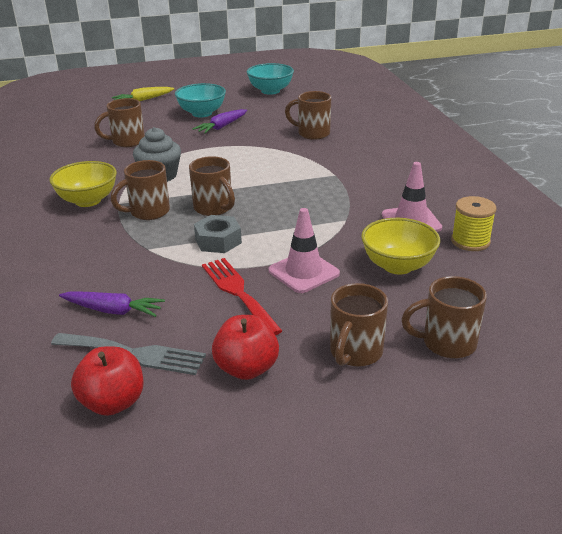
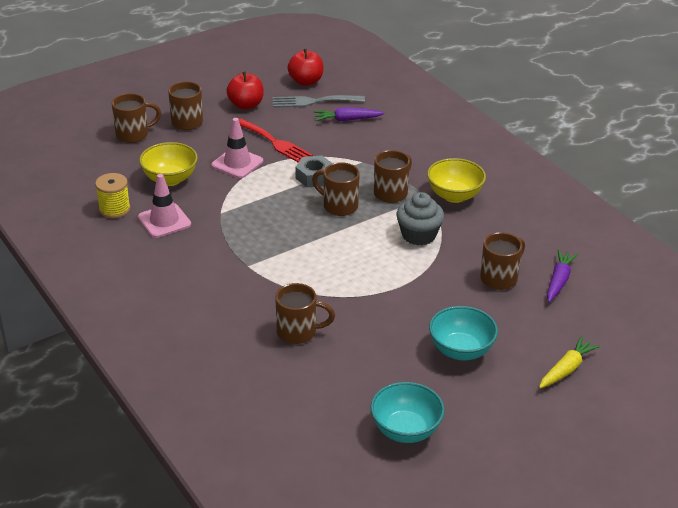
camera: 160 degrees right, 5 degrees up
purple carrot [193,109,247,133] -> purple carrot moved to [547,249,578,302]

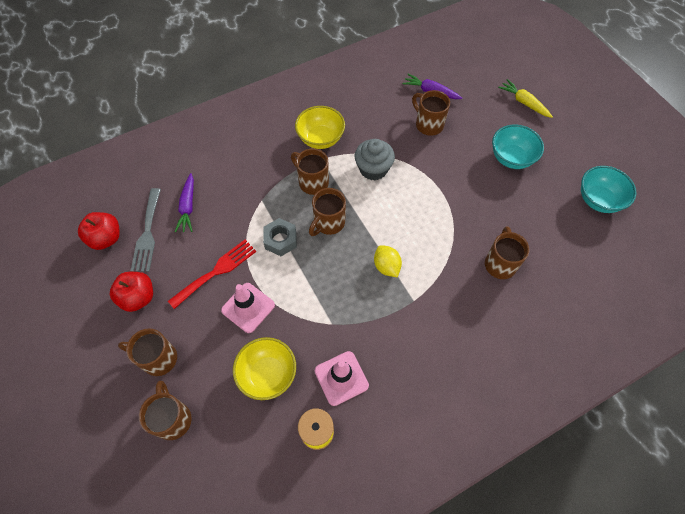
camera: 85 degrees left, 25 degrees up
none -> yellow lemon [374,245,402,277]

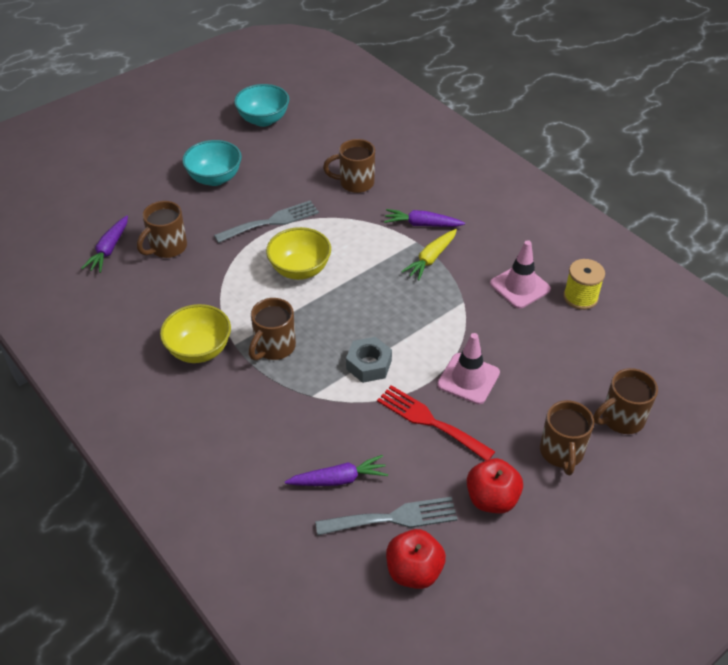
camera: 100 degrees left, 15 degrees down
yellow bowl [233,337,296,400] -> yellow bowl moved to [266,227,331,280]
brown mug [309,188,346,236] -> none
grey cupcake [354,139,395,181] -> none
yellow lemon [374,245,402,277] -> none
yellow carrot [498,79,553,118] -> yellow carrot moved to [401,229,457,281]
none -> grey fork [214,200,319,243]
none -> purple carrot [384,209,465,227]

